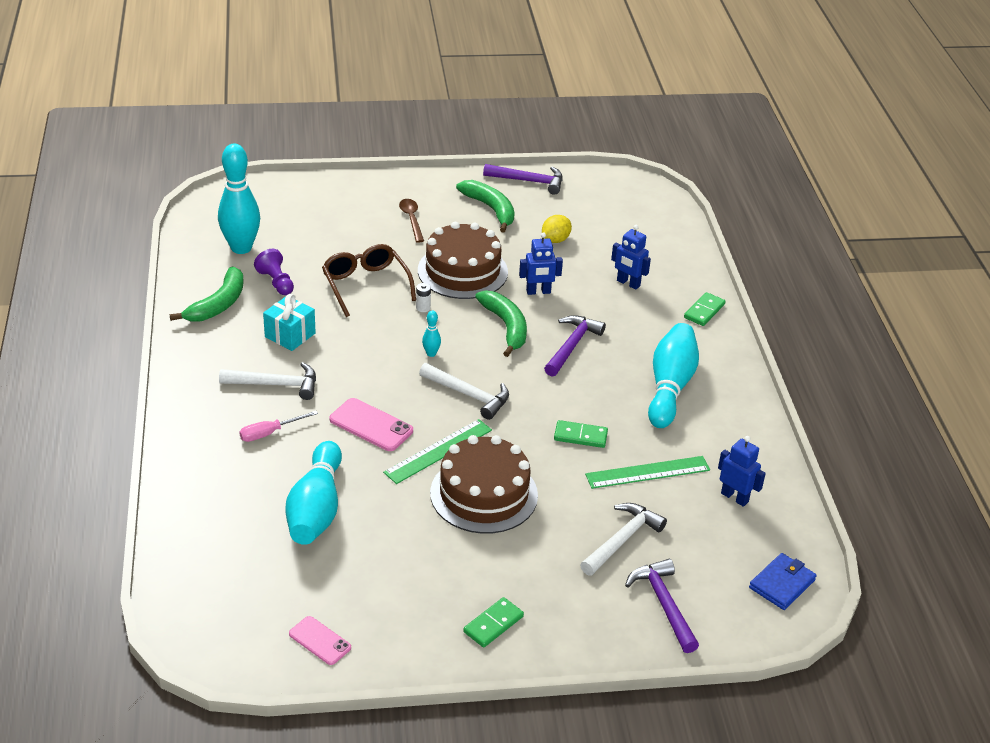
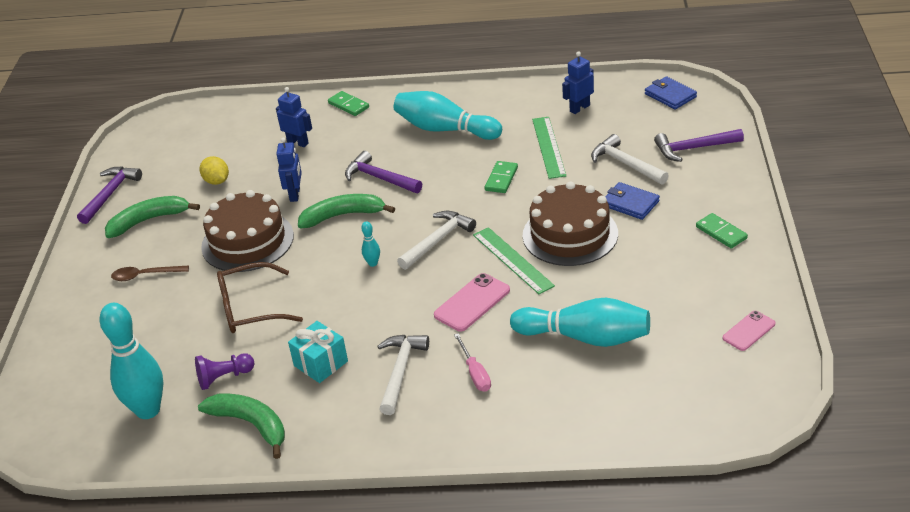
camera: 75 degrees left, 0 degrees up
white battery [416,283,431,312] -> none
blue robot [611,225,651,290] -> blue robot turned 105 degrees counterclockwise [276,87,312,147]
none -> blue wallet [605,182,660,220]

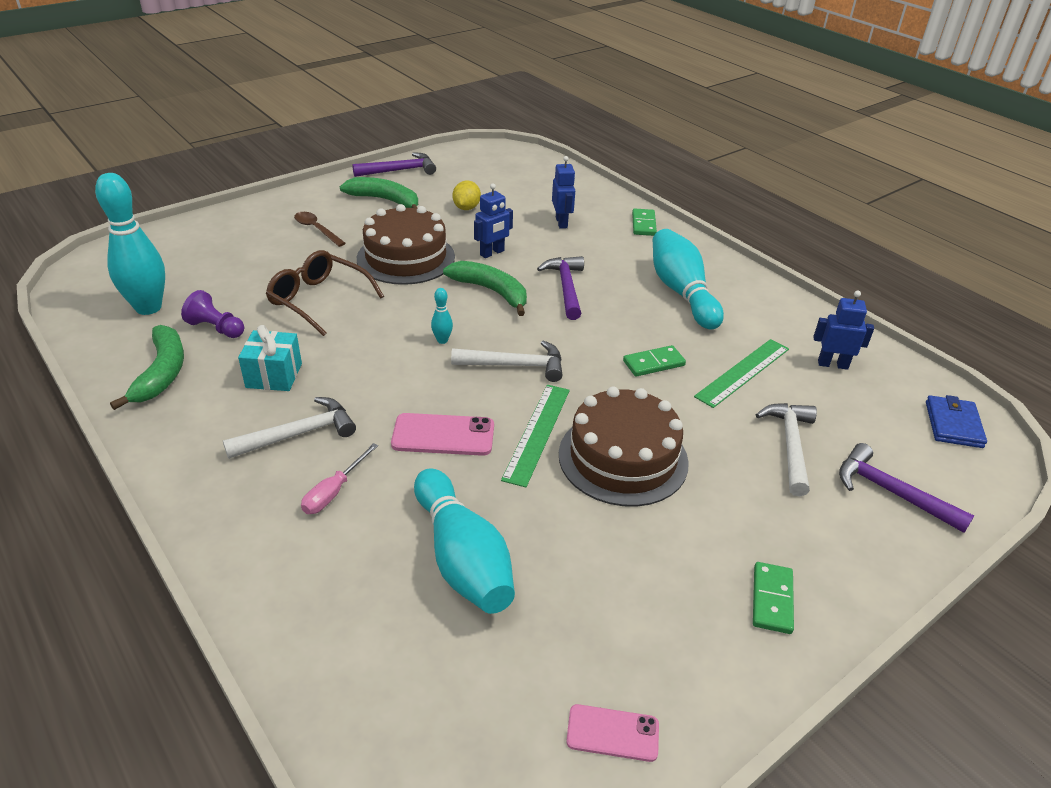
camera: 45 degrees right, 0 degrees up
blue wallet [605,182,660,220] -> none

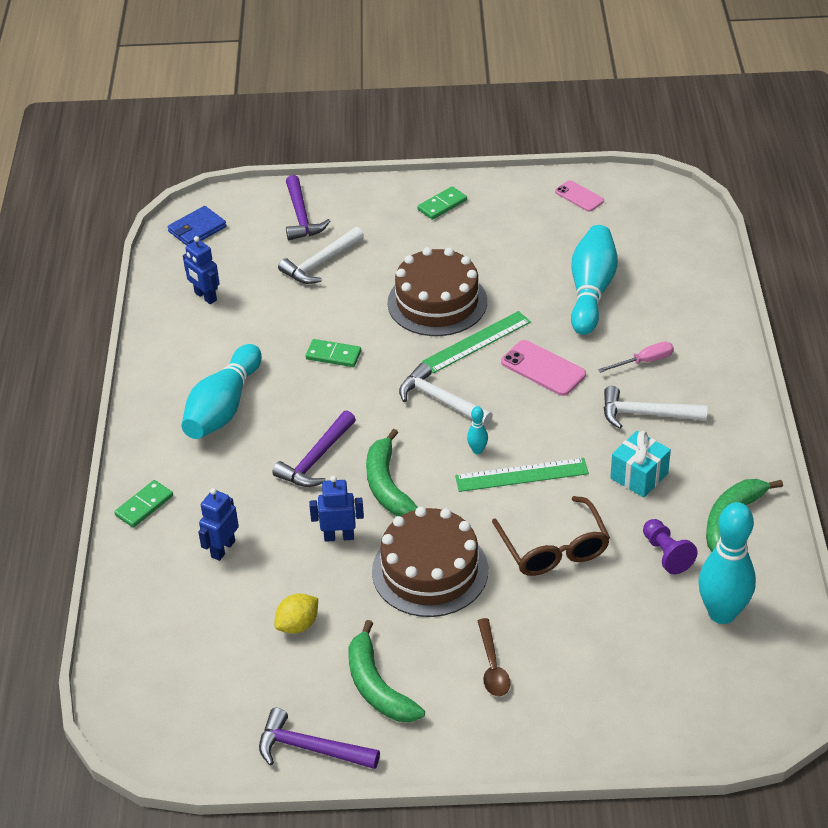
camera: 140 degrees left, 5 degrees up
green ruler [694,339,789,408] -> green ruler moved to [455,458,589,492]

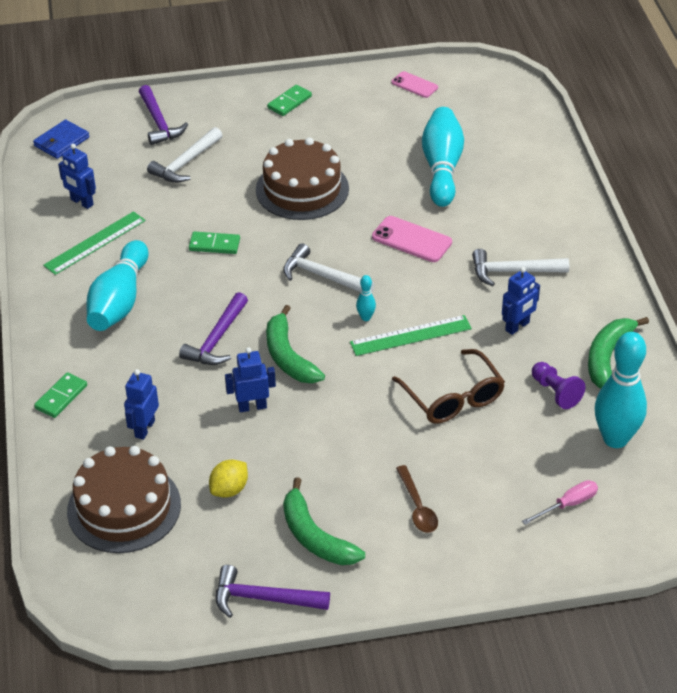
camera: 10 degrees left, 0 degrees up
brown cake [372,507,488,617] -> brown cake moved to [67,446,181,553]
green ruler [422,311,531,373] -> green ruler moved to [43,211,146,275]
pink screwdriver [598,342,674,373] -> pink screwdriver moved to [522,480,598,525]
turquoise gift [610,431,671,497] -> blue robot [502,267,540,335]

